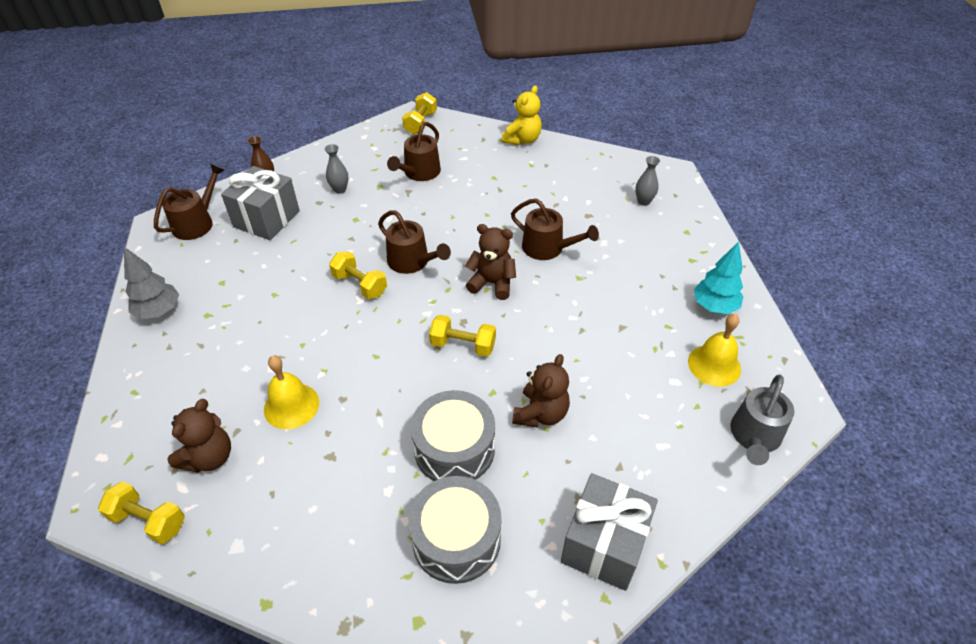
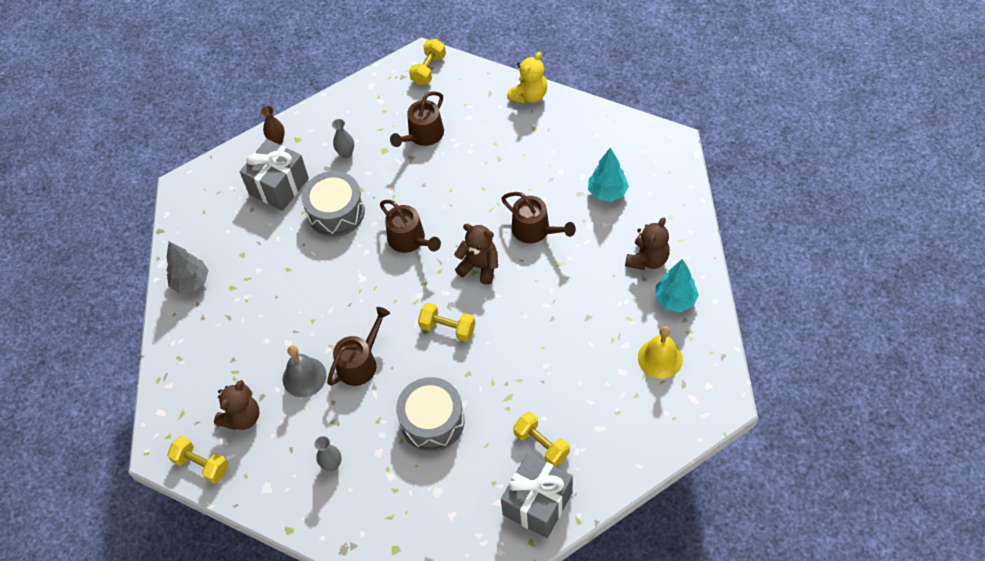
camera: 10 degrees right, 10 degrees up
brown watering can [154,164,224,240] -> brown watering can moved to [327,307,390,386]
yellow bell [264,355,319,429] -> grey bell [283,345,327,397]
yellow dumbbell [329,251,387,299] -> yellow dumbbell moved to [513,412,570,467]
grey drum [408,476,502,584] -> grey drum moved to [302,171,365,237]
brown teddy bear [512,354,570,428] -> brown teddy bear moved to [625,217,670,270]
grey vase [635,156,660,206] -> grey vase moved to [314,436,342,471]
grey watering can [730,374,794,465] -> none
none -> turquoise tree [588,148,629,202]

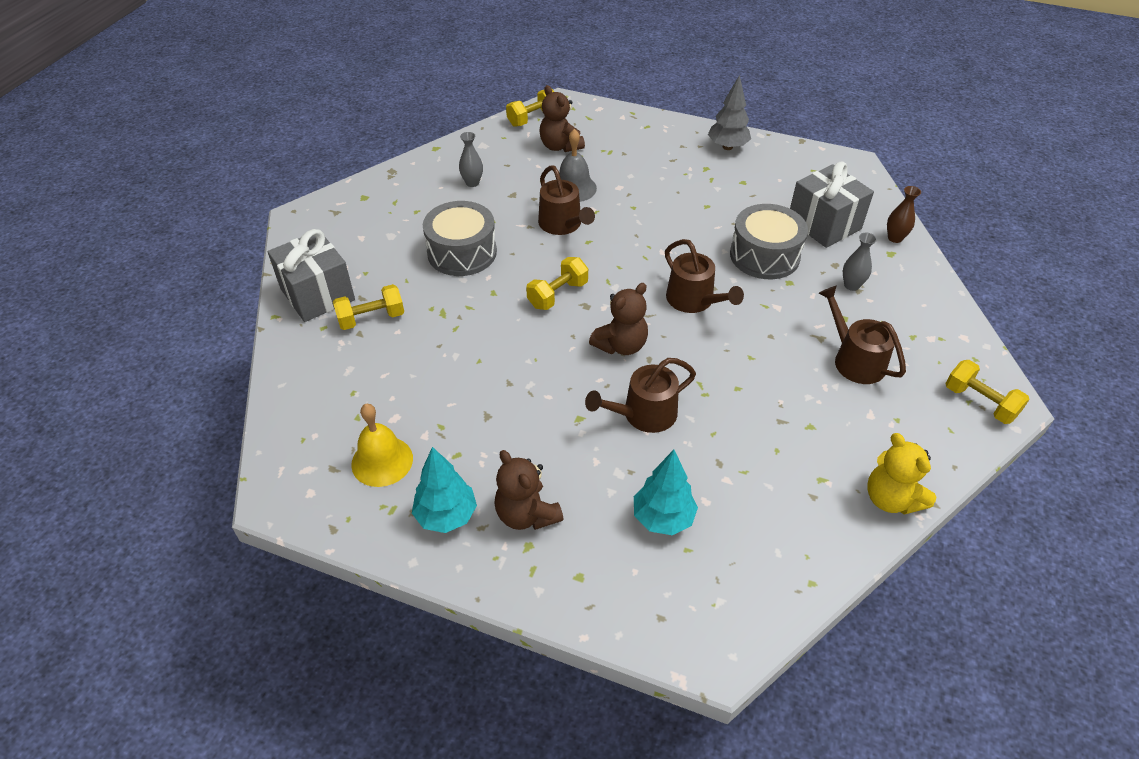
camera: 110 degrees right, 10 degrees down
brown watering can [380,200,441,253] -> brown watering can turned 105 degrees counterclockwise [665,239,744,313]

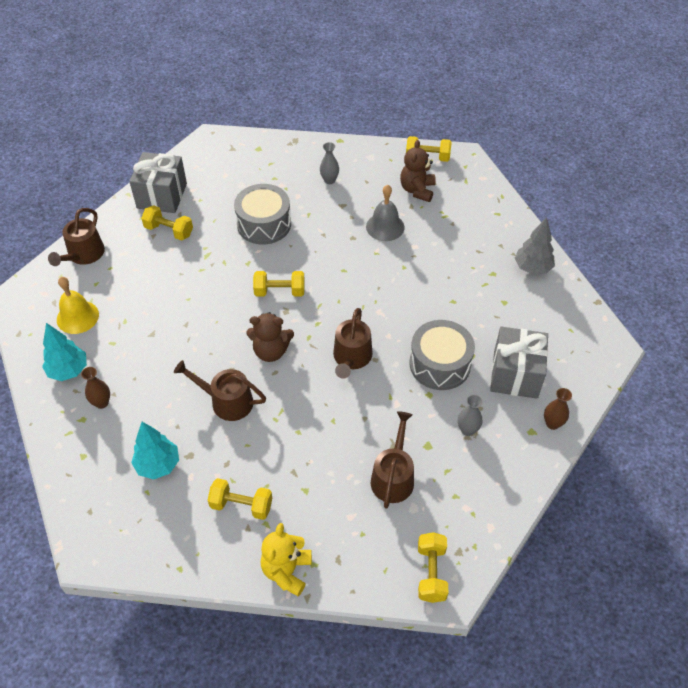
camera: 45 degrees right, 5 degrees up
brown teddy bear [494,450,563,530] -> brown vase [81,367,110,409]
brown watering can [538,166,595,235] -> brown watering can moved to [48,208,105,266]
none -> yellow dumbbell [208,478,272,520]

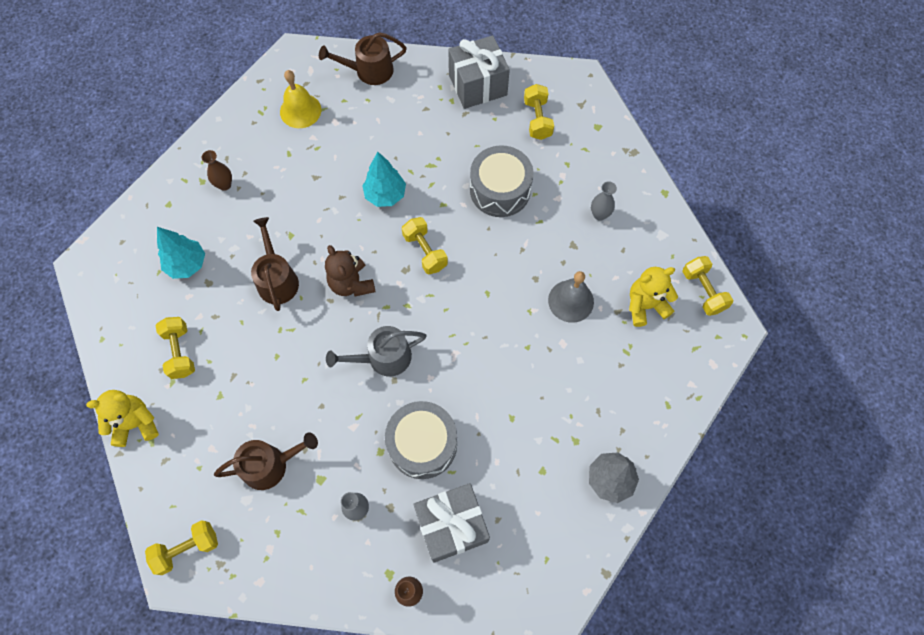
camera: 60 degrees right, 15 degrees up
turquoise tree [42,323,87,381] -> turquoise tree moved to [362,151,406,207]
yellow dumbbell [141,205,193,241] -> yellow dumbbell moved to [524,84,554,140]
brown watering can [333,308,372,379] -> grey watering can [326,326,427,376]
brown teddy bear [400,140,436,202] -> yellow teddy bear [629,267,678,327]

